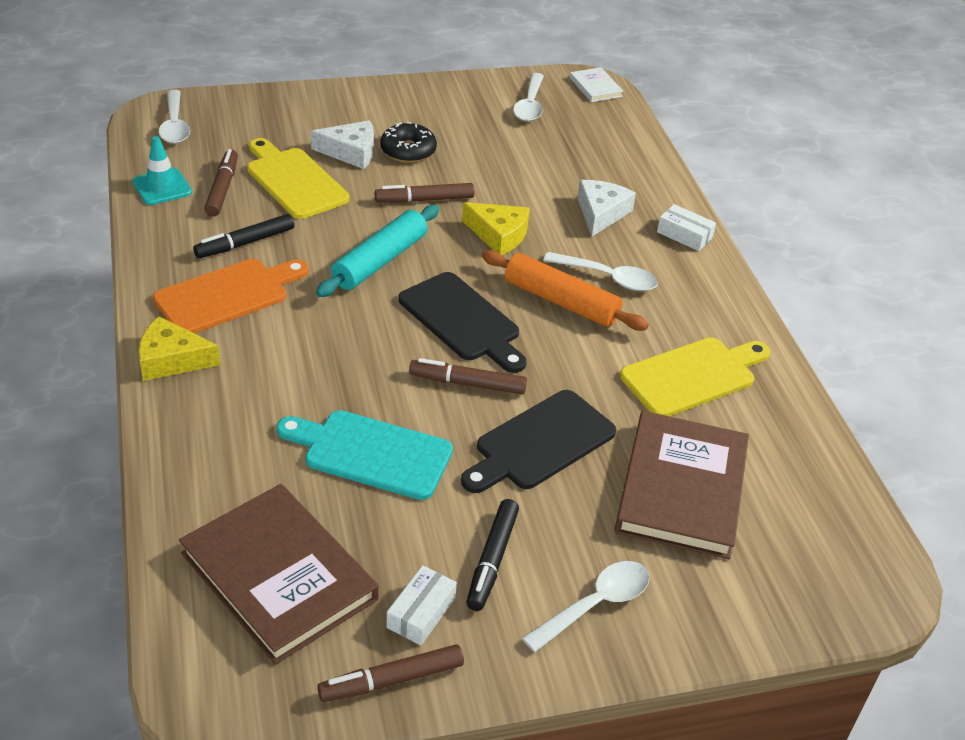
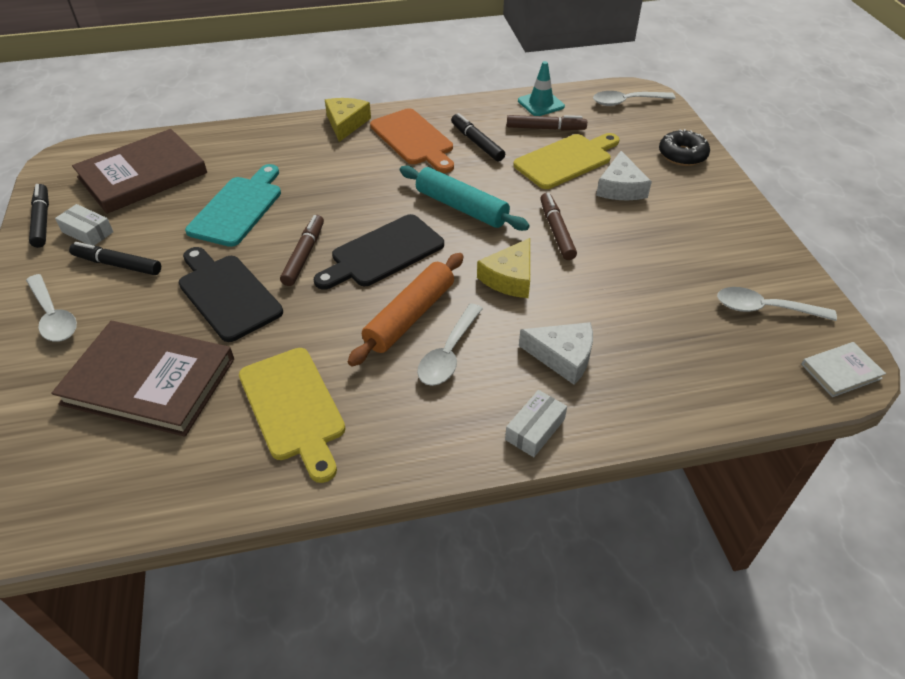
camera: 95 degrees right, 5 degrees up
brown marker [317,644,464,702] -> black marker [29,184,49,248]
black donut [380,122,437,163] -> black donut moved to [659,129,710,166]

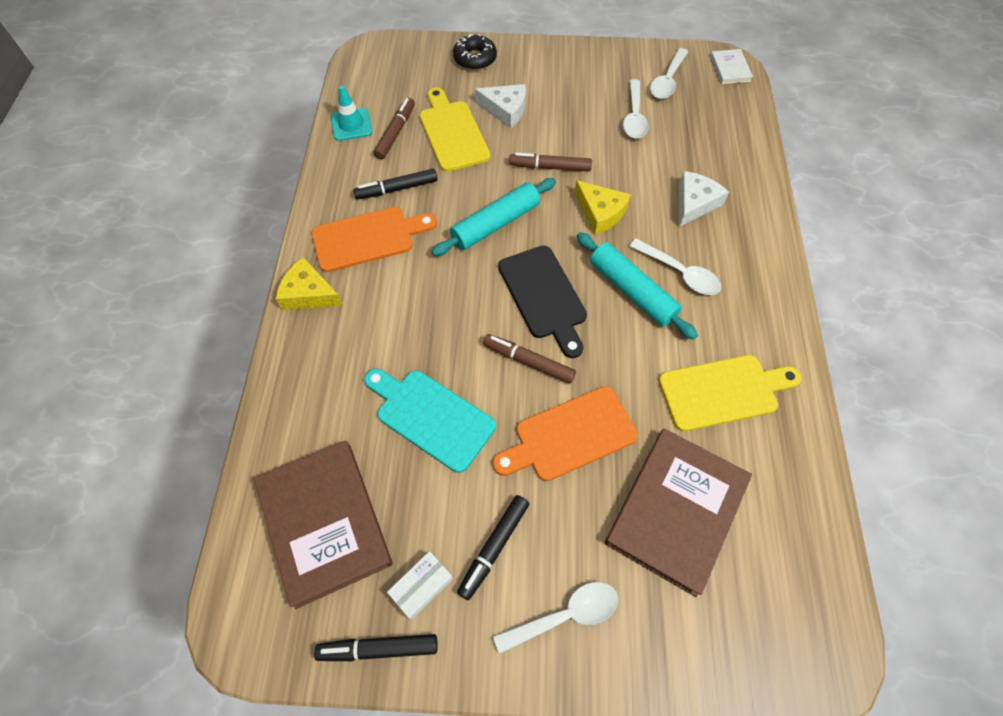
camera: 75 degrees left, 15 degrees up
black cutting board [179,247,283,342] -> orange cutting board [493,386,638,481]
orange rolling pin [348,253,464,366] -> turquoise rolling pin [577,232,698,340]
white box [505,390,567,457] -> none
white spoon [593,91,675,106] -> white spoon moved to [623,79,649,139]

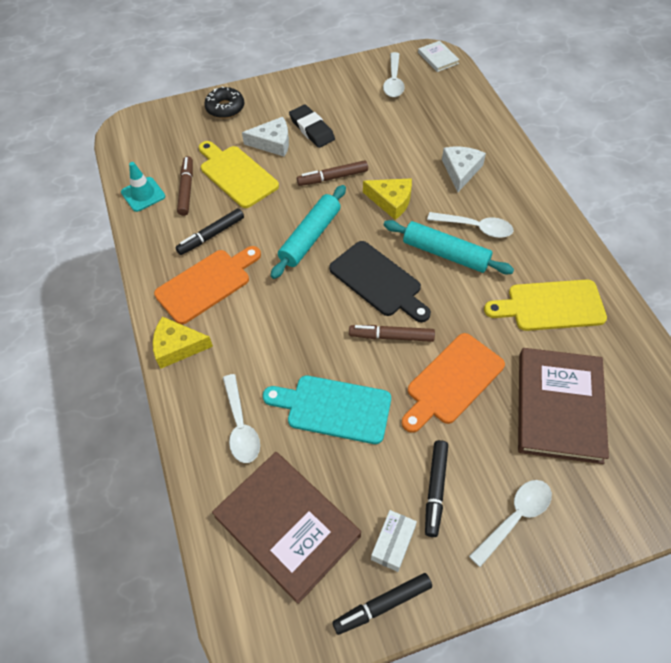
camera: 20 degrees left, 5 degrees down
white spoon [623,79,649,139] -> white spoon moved to [223,374,260,463]
yellow cutting board [659,355,802,432] -> yellow cutting board turned 150 degrees counterclockwise [484,279,607,331]
none -> black eraser [289,104,335,148]

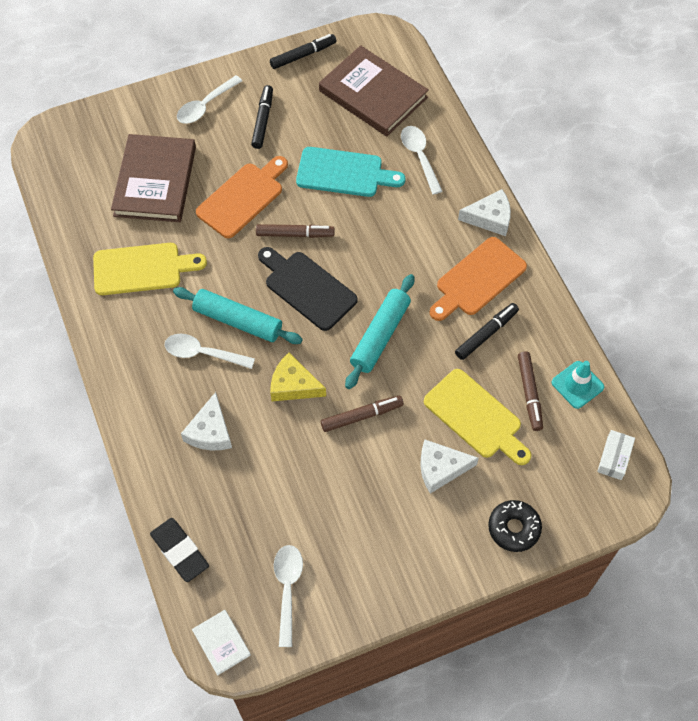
camera: 175 degrees right, 5 degrees up
yellow cheese [153,316,213,369] -> white cheese [458,189,511,236]
black eraser [289,104,335,148] -> black eraser moved to [150,518,209,582]
white box [371,510,417,572] -> white box moved to [597,430,635,480]

